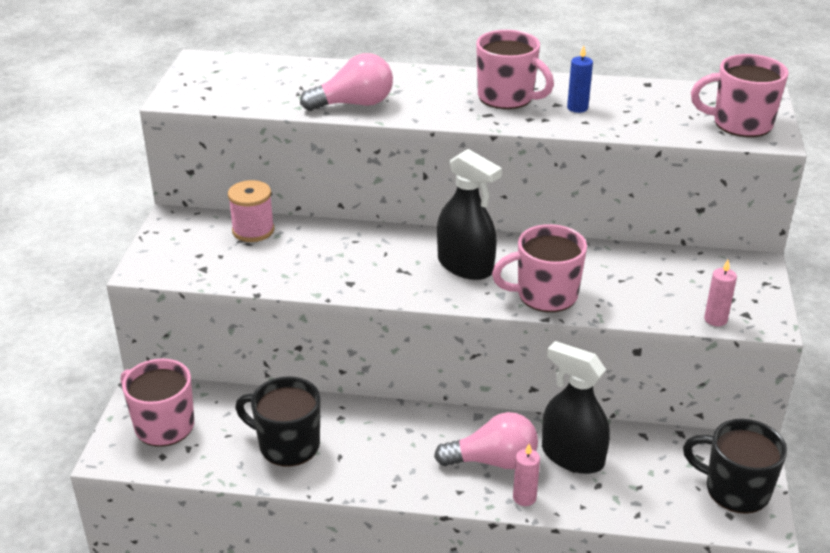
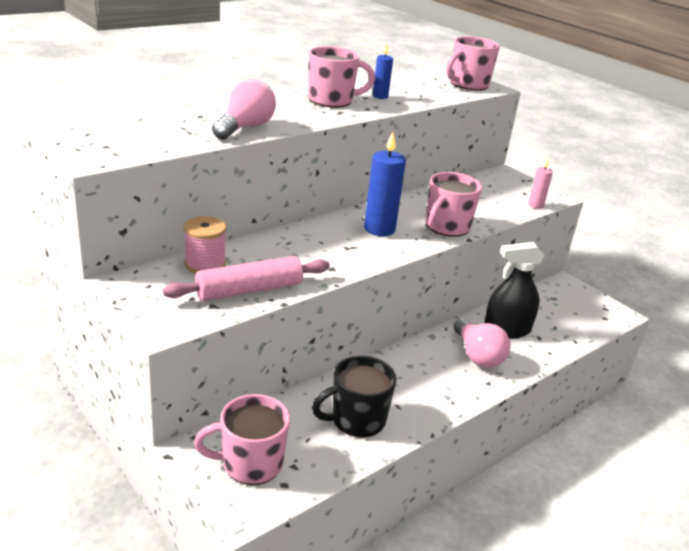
camera: 50 degrees left, 5 degrees down
pink light bulb [434,412,538,469] -> pink light bulb turned 120 degrees clockwise [453,318,510,368]
black spray bottle [437,149,502,280] -> blue candle [364,132,406,236]
pink candle [513,443,540,506] -> none
black mug [683,419,787,514] -> none
none -> pink rolling pin [163,256,330,301]

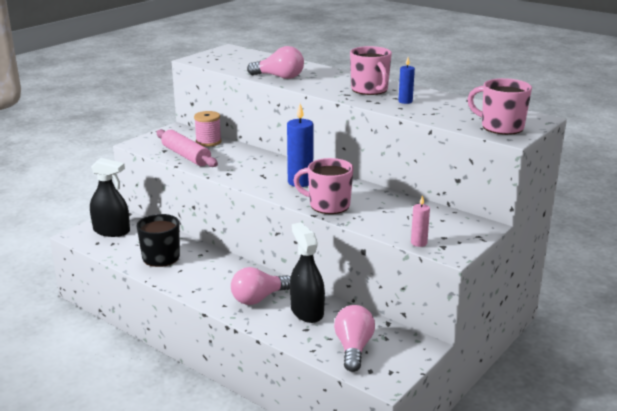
camera: 80 degrees right, 5 degrees down
pink mug [194,394,290,485] -> black spray bottle [90,158,130,237]
none -> pink light bulb [334,305,375,372]

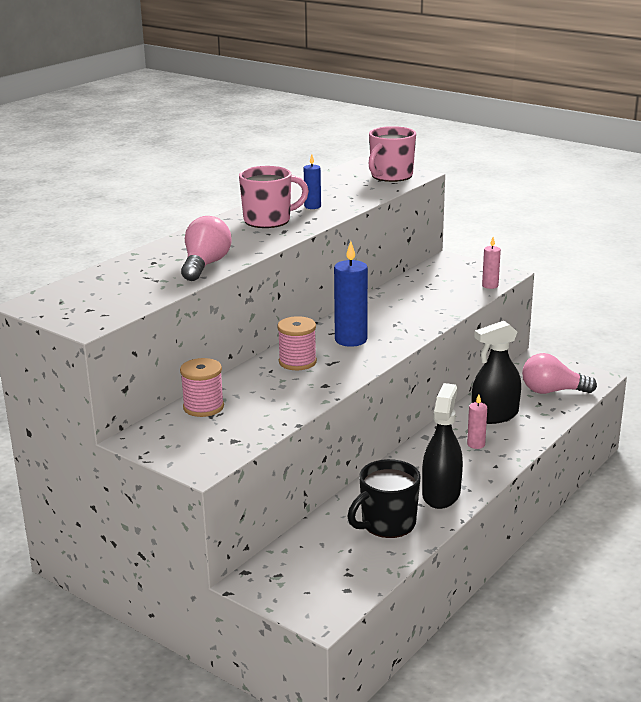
camera: 90 degrees left, 0 degrees up
black spray bottle [90,158,130,237] -> black spray bottle moved to [422,383,463,509]
pink rolling pin [156,129,218,167] -> none
pink light bulb [231,267,290,305] -> pink candle [467,394,487,449]
pink mug [293,158,353,214] -> none
none -> pink spool [277,316,317,370]

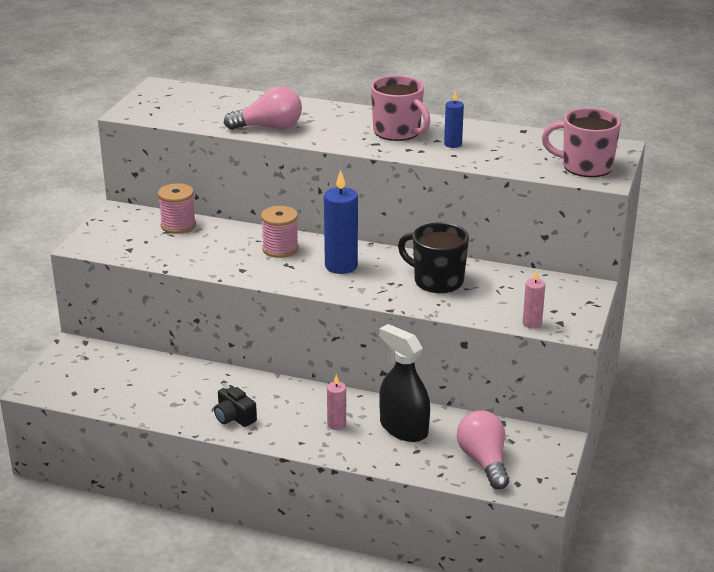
camera: 70 degrees right, 5 degrees up
black mug [348,459,421,538] -> black mug moved to [398,223,469,293]
black spray bottle [422,383,463,509] -> black camera [214,385,257,427]

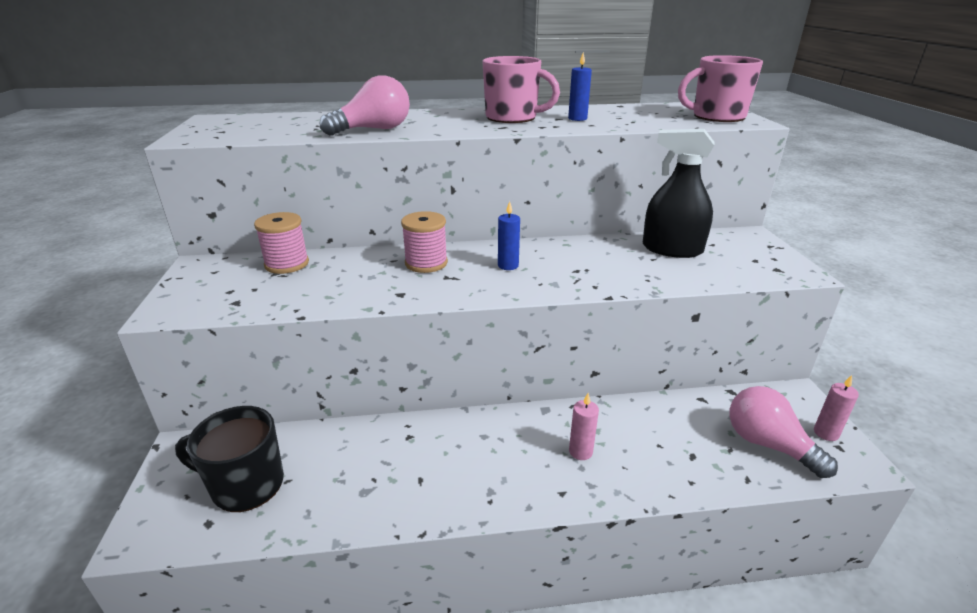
camera: 25 degrees left, 0 degrees up
black camera [214,385,257,427] -> none
blue candle [324,170,358,274] -> blue candle [498,201,520,270], size x0.55
black spray bottle [379,324,430,442] -> black spray bottle moved to [643,129,715,258]
black mug [398,223,469,293] -> black mug moved to [175,406,284,512]
pink candle [523,270,546,329] -> pink candle moved to [814,375,859,441]

